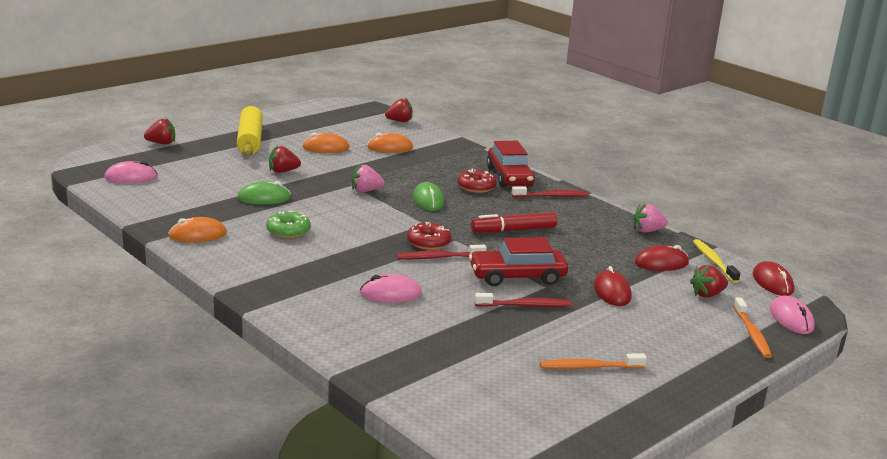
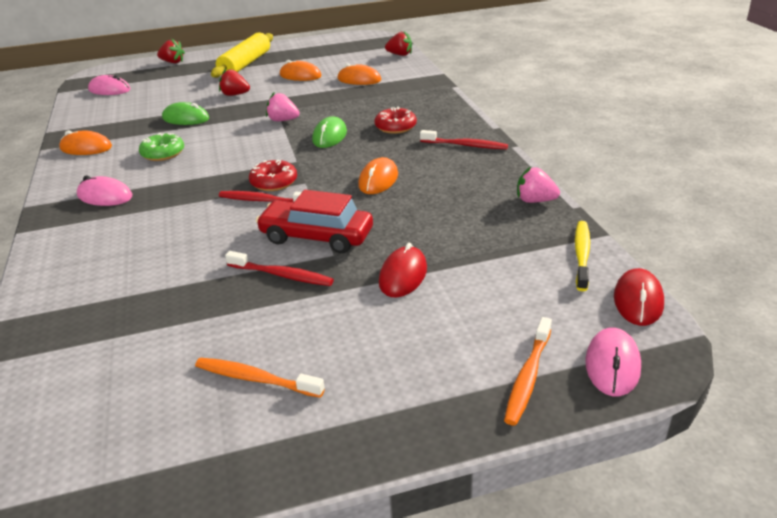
camera: 30 degrees right, 10 degrees up
pink mouse [360,274,422,303] -> pink mouse moved to [77,176,132,206]
red marker [471,212,557,233] -> orange mouse [358,157,398,194]
red car [487,141,535,187] -> none
red mouse [635,245,689,271] -> none
red strawberry [690,265,728,298] -> none

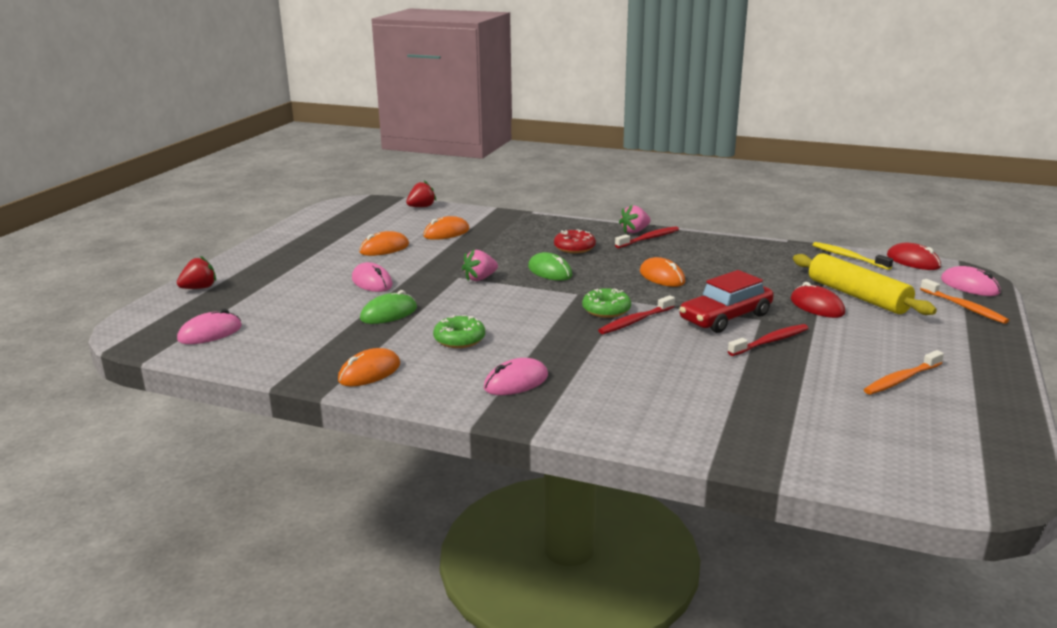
camera: 55 degrees left, 10 degrees down
yellow rolling pin [211,32,273,78] -> yellow rolling pin moved to [793,253,937,315]
red strawberry [219,69,250,96] -> pink mouse [352,262,393,292]
red donut [249,160,297,191] -> green donut [582,288,631,318]
pink strawberry [517,167,560,203] -> pink strawberry moved to [619,205,650,233]

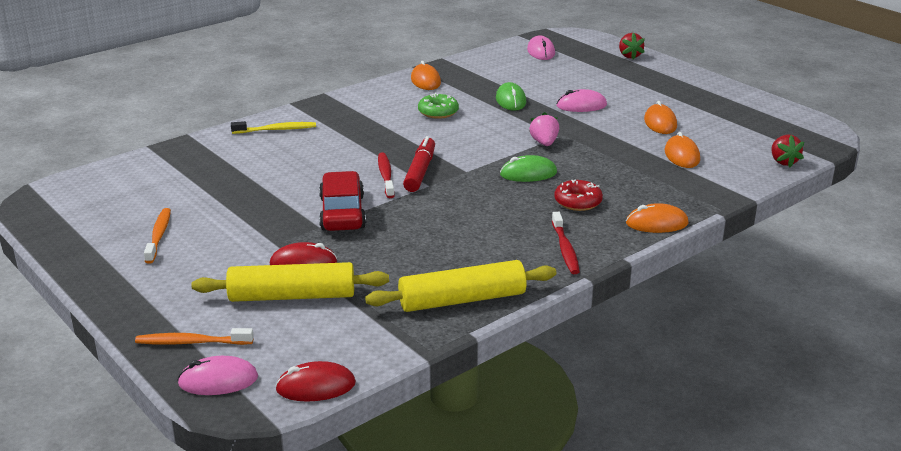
camera: 120 degrees right, 5 degrees up
pink mouse [484,358,548,395] -> none
green donut [582,288,631,318] -> red marker [403,136,435,192]
pink strawberry [619,205,650,233] -> none
orange mouse [640,257,686,287] -> orange mouse moved to [626,203,689,233]
red toothbrush [728,324,808,356] -> none
yellow toothbrush [813,242,893,270] -> yellow toothbrush moved to [231,121,316,134]
none -> yellow rolling pin [365,260,556,312]

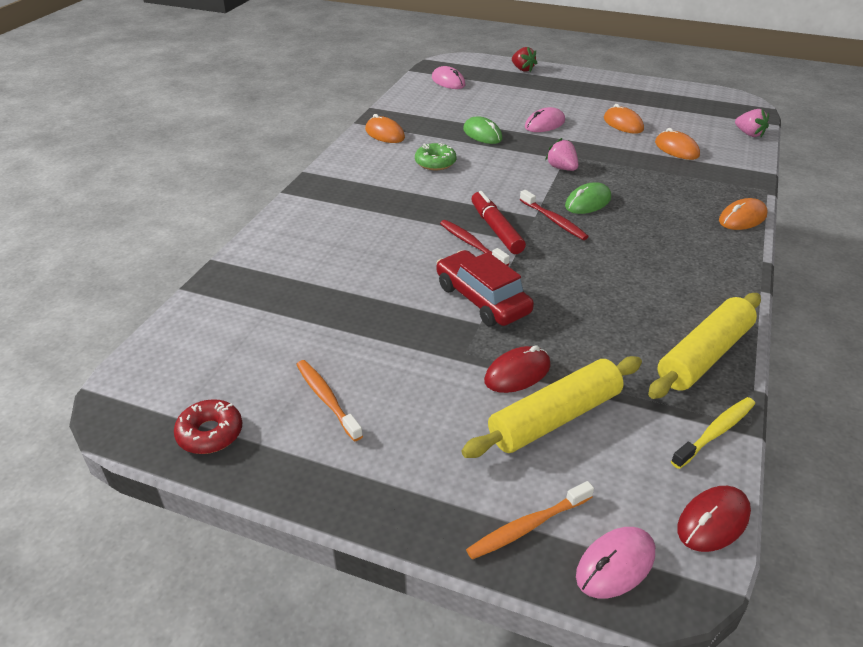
camera: 30 degrees left, 10 degrees up
yellow toothbrush [231,121,316,134] -> yellow toothbrush moved to [671,397,755,469]
red toothbrush [552,212,580,274] -> red toothbrush moved to [520,190,589,240]
red donut [554,180,603,211] -> red donut moved to [174,399,242,454]
red strawberry [771,134,804,167] -> pink strawberry [735,109,769,137]

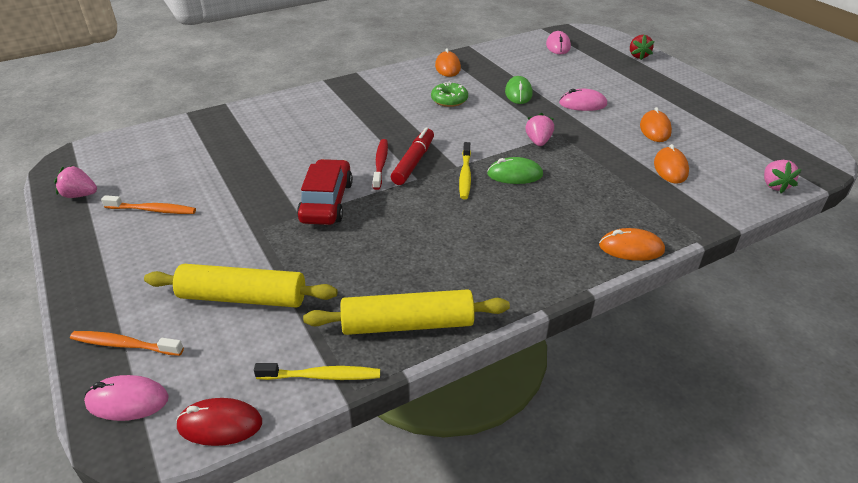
camera: 40 degrees right, 0 degrees up
red donut [174,399,242,454] -> pink strawberry [54,165,97,198]
orange toothbrush [296,360,363,442] -> orange toothbrush turned 90 degrees clockwise [101,195,196,214]
red mouse [484,345,551,393] -> none
red toothbrush [520,190,589,240] -> yellow toothbrush [459,142,471,199]

